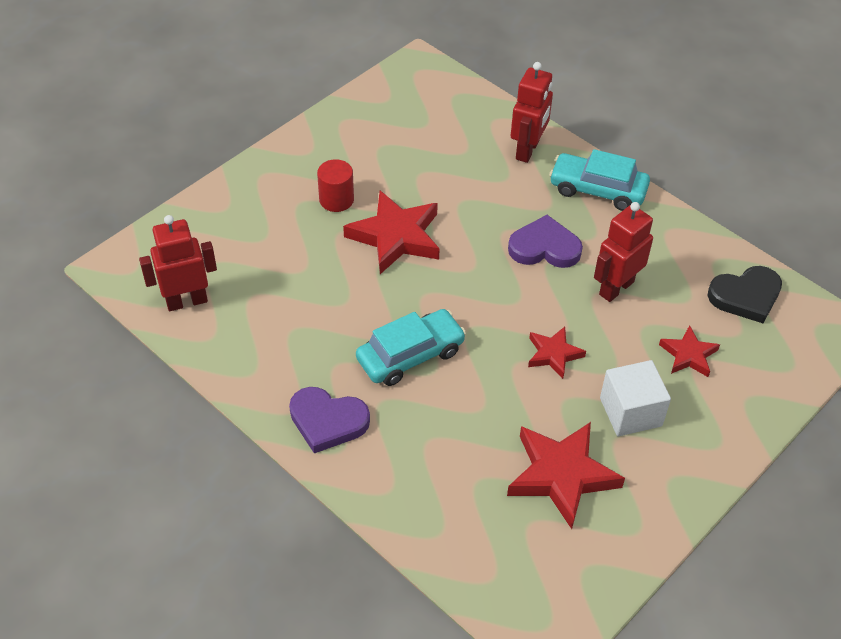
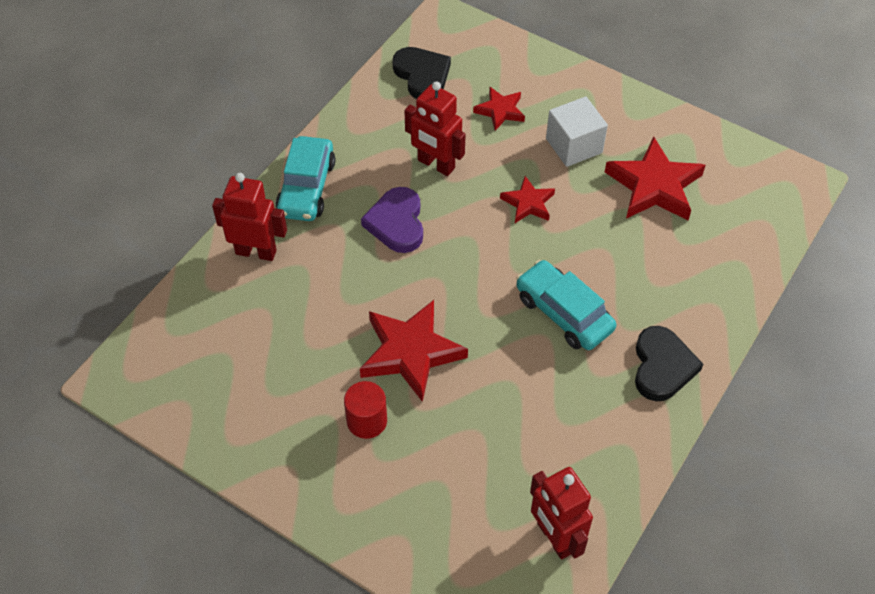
camera: 100 degrees left, 5 degrees up
purple heart [289,387,370,453] -> black heart [635,326,703,401]

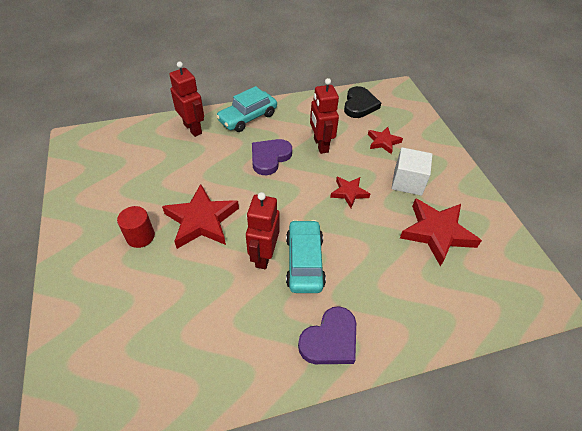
camera: 40 degrees right, 5 degrees down
red robot [530,467,593,560] -> red robot moved to [246,192,280,269]
black heart [635,326,703,401] -> purple heart [298,306,356,364]

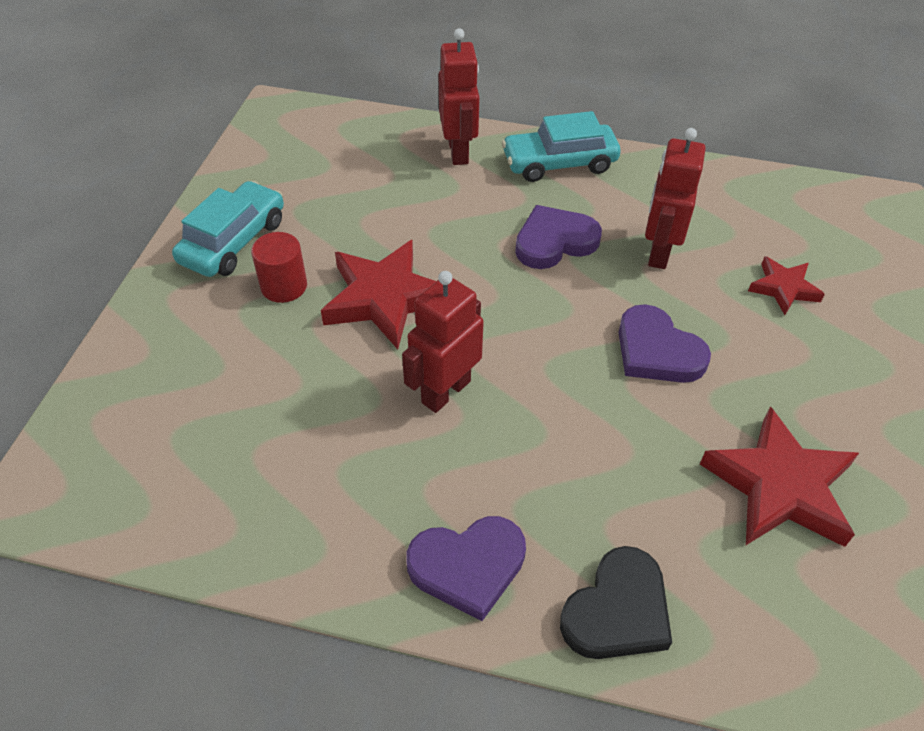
camera: 30 degrees right, 0 degrees up
turquoise car [286,220,326,293] -> turquoise car moved to [172,181,284,277]
red star [330,177,370,208] -> purple heart [618,304,711,383]
black heart [344,86,381,118] -> black heart moved to [560,546,672,659]
white cube [392,147,432,196] -> none

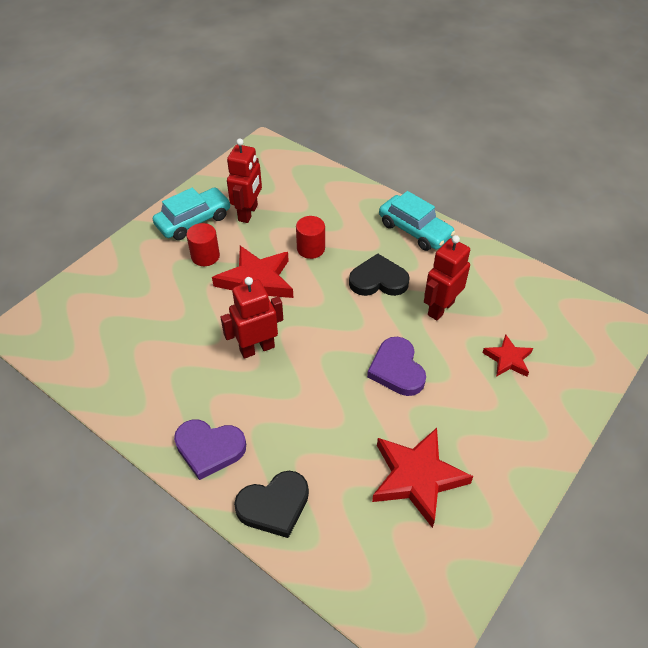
camera: 25 degrees right, 0 degrees up
red robot [439,28,480,165] -> red robot moved to [227,138,262,223]
turquoise car [502,111,621,182] -> turquoise car turned 150 degrees counterclockwise [379,191,455,251]
purple heart [515,205,602,269] -> black heart [349,253,410,296]
none -> red cylinder [296,216,325,259]

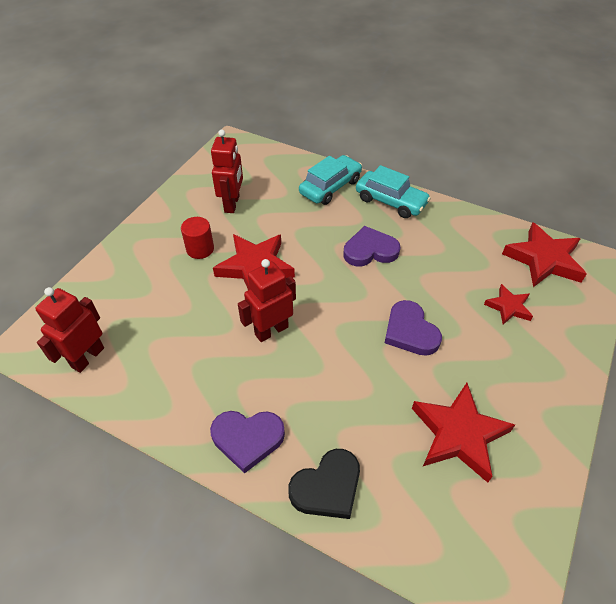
camera: 10 degrees left, 0 degrees up
turquoise car [153,188,230,240] -> turquoise car moved to [299,155,362,205]
red cylinder [296,216,325,259] -> none
black heart [349,253,410,296] -> purple heart [343,226,400,267]
red robot [424,235,470,320] -> red robot moved to [35,287,104,373]
none -> red star [502,222,587,287]

